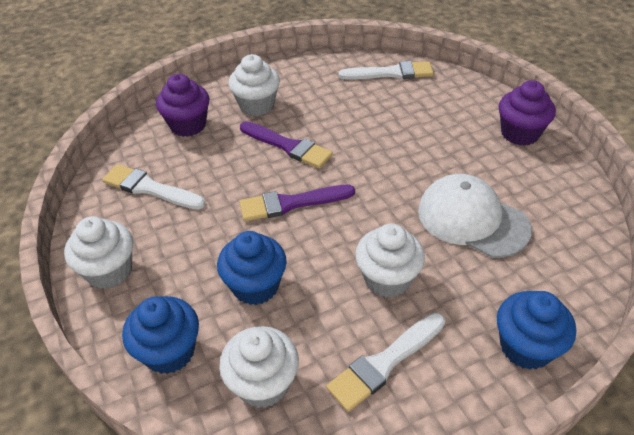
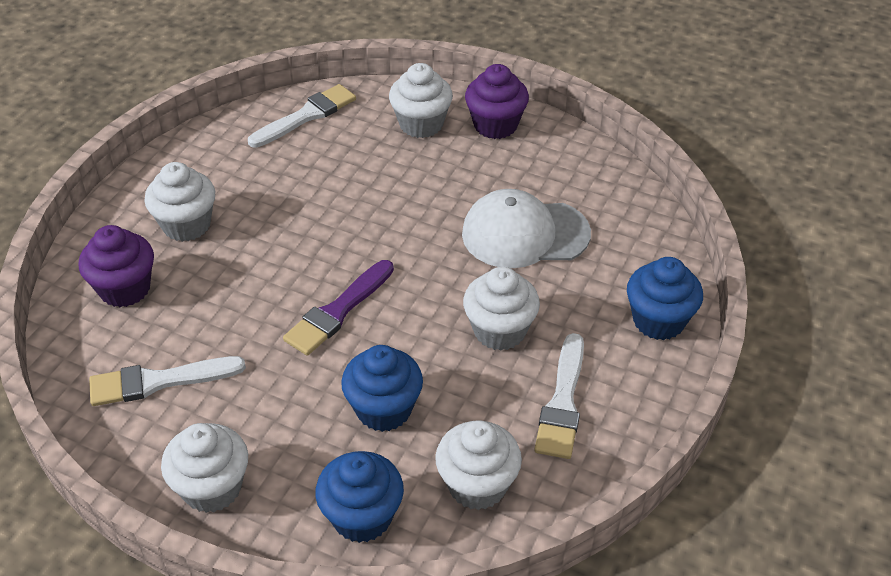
camera: 40 degrees left, 0 degrees up
purple brush [240,121,333,168] -> none
none -> white cupcake [389,63,453,138]

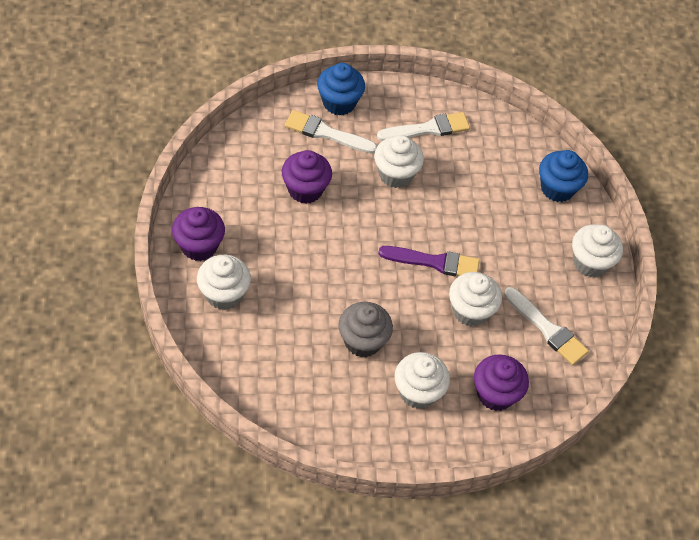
camera: 125 degrees left, 10 degrees up
white brush [248,84,356,148] -> white brush moved to [285,110,377,154]
blue cupcake [341,345,423,432] -> none
white cupcake [435,420,522,510] -> white cupcake moved to [449,272,502,327]
white cap [462,189,591,268] -> purple cupcake [282,150,332,204]
none -> grey cupcake [339,302,393,357]

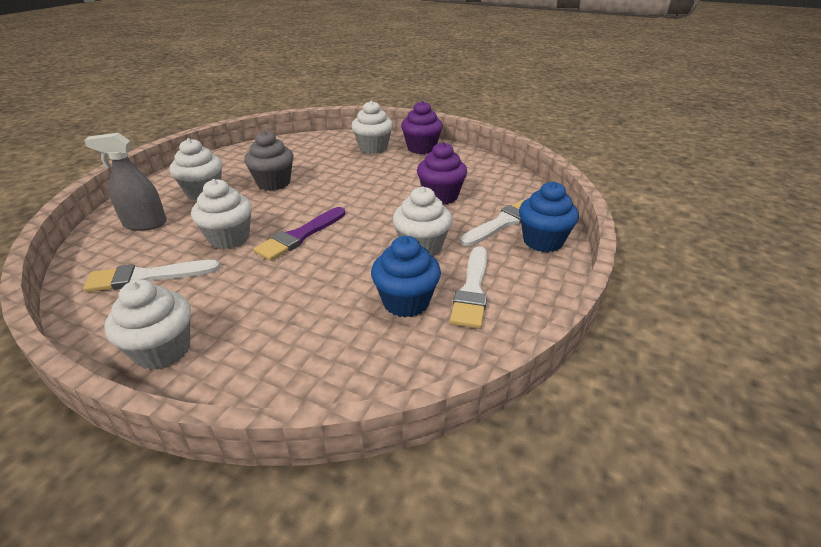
camera: 125 degrees right, 20 degrees down
purple cupcake [474,354,529,411] -> grey spray bottle [84,133,167,231]
blue cupcake [539,150,588,202] -> blue cupcake moved to [371,236,441,317]

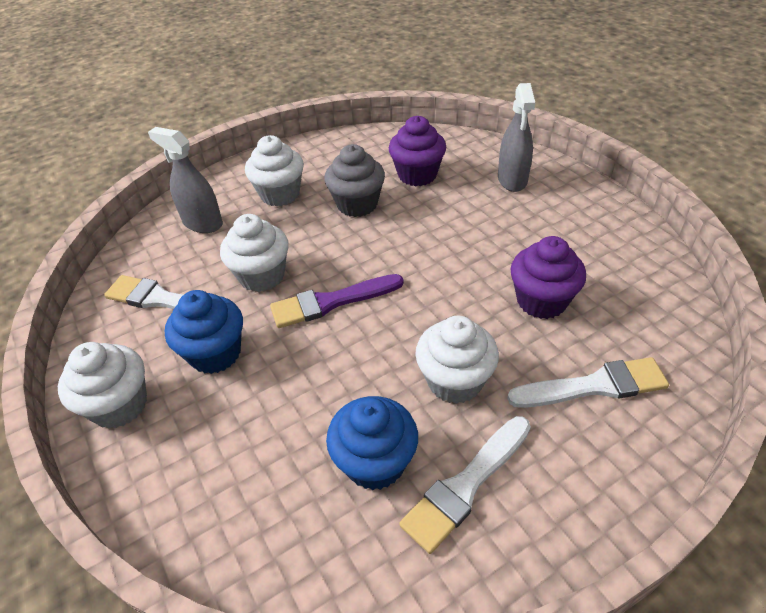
camera: 35 degrees right, 10 degrees up
white cupcake [351,100,393,154] -> grey spray bottle [498,83,535,192]
purple cupcake [401,101,443,154] -> purple cupcake moved to [389,116,446,186]
blue cupcake [519,181,579,252] -> blue cupcake moved to [165,290,243,374]

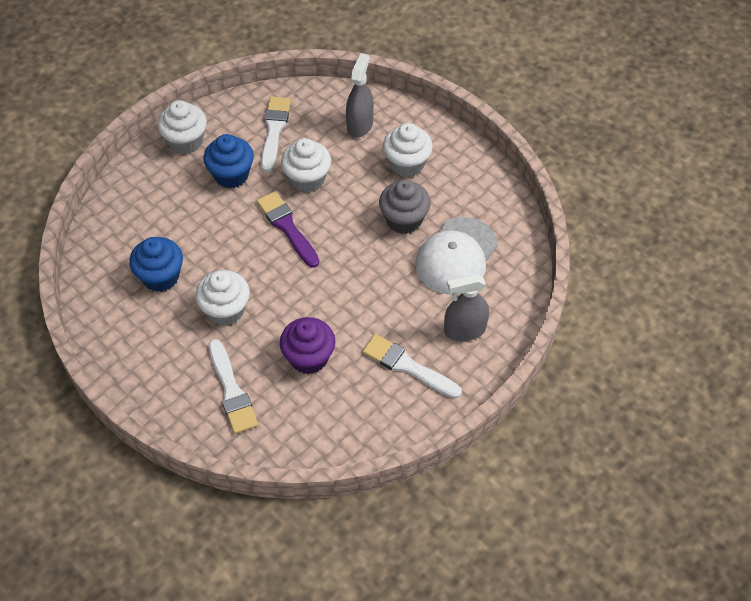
camera: 75 degrees right, 10 degrees up
purple cupcake [389,116,446,186] -> white cap [415,217,498,295]
white brush [399,416,531,554] -> white brush moved to [362,334,462,399]

